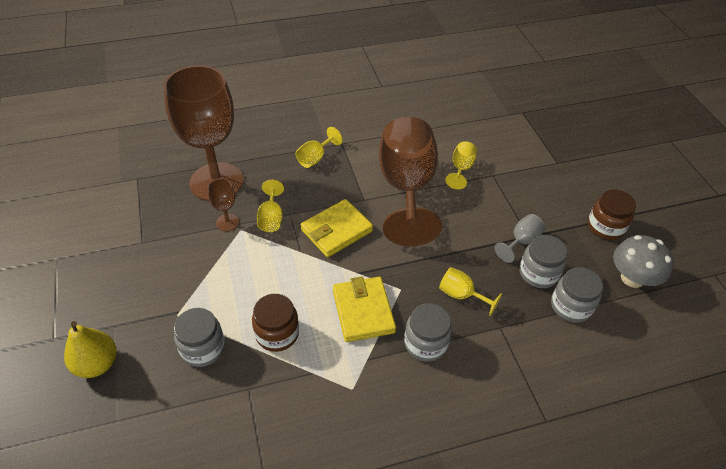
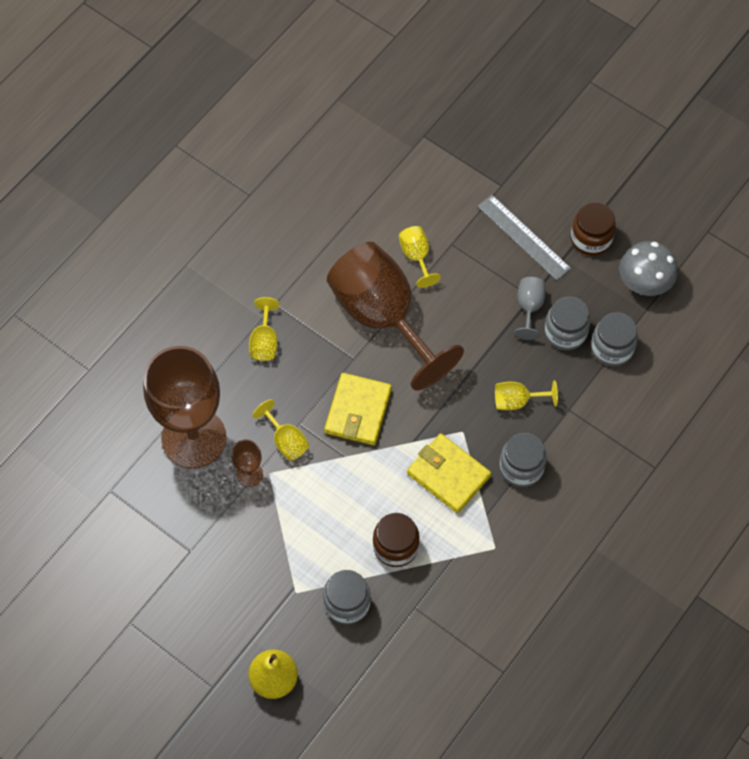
camera: 35 degrees left, 15 degrees up
none -> grey ruler [478,195,571,281]

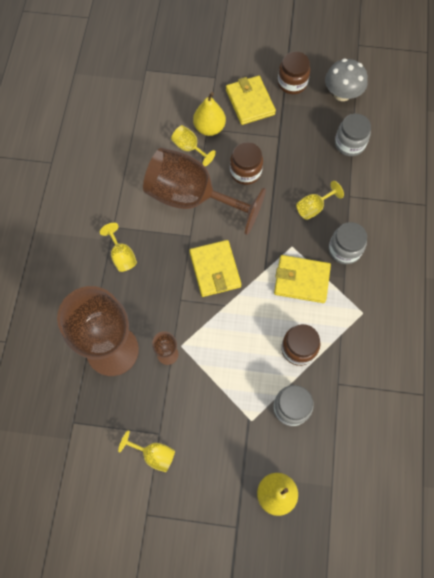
camera: 30 degrees left, 5 degrees up
yellow goblet [253,399,309,461] -> yellow goblet moved to [118,430,175,472]
grey ruler [478,195,571,281] -> yellow wallet [226,76,276,125]
grey goblet [514,277,546,340] -> none
grey jar [545,296,591,350] -> none
none -> yellow pear [193,92,226,136]
none -> brown jar [230,142,263,185]

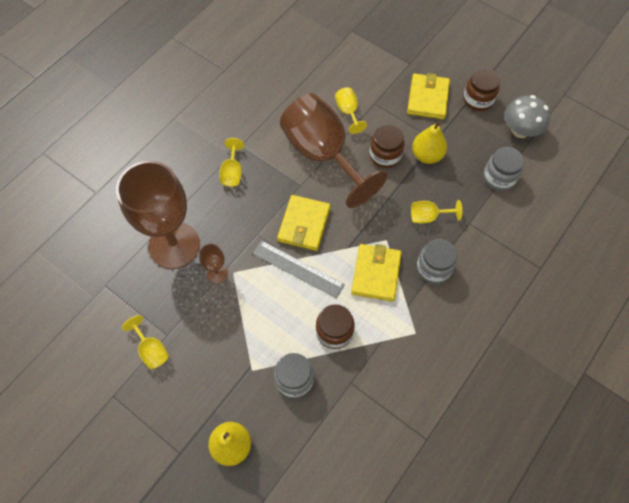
camera: 30 degrees right, 5 degrees down
yellow pear [193,92,226,136] -> yellow pear moved to [412,121,447,164]
yellow wallet [274,255,331,303] -> yellow wallet turned 60 degrees clockwise [351,244,402,302]
none -> grey ruler [253,241,345,299]

